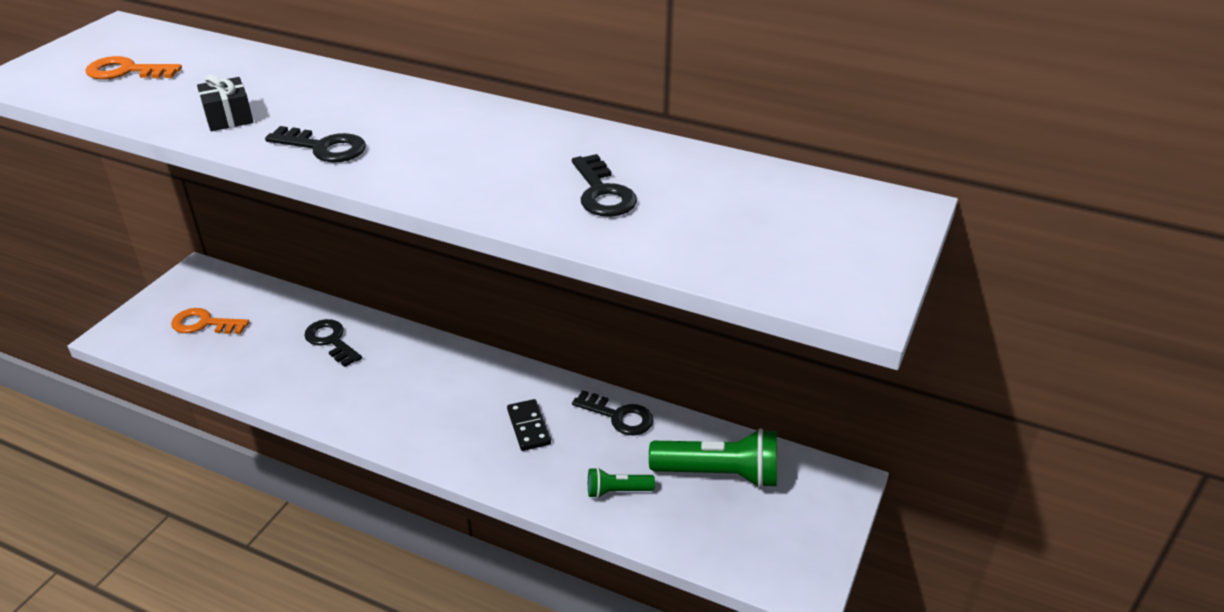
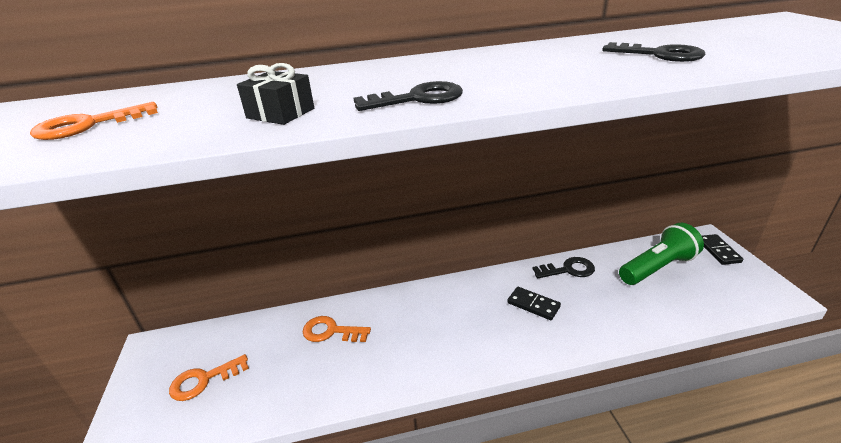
camera: 35 degrees left, 5 degrees down
black key [304,319,362,367] -> orange key [303,316,371,342]
green flashlight [588,467,655,498] -> none
none -> black domino [702,234,743,265]

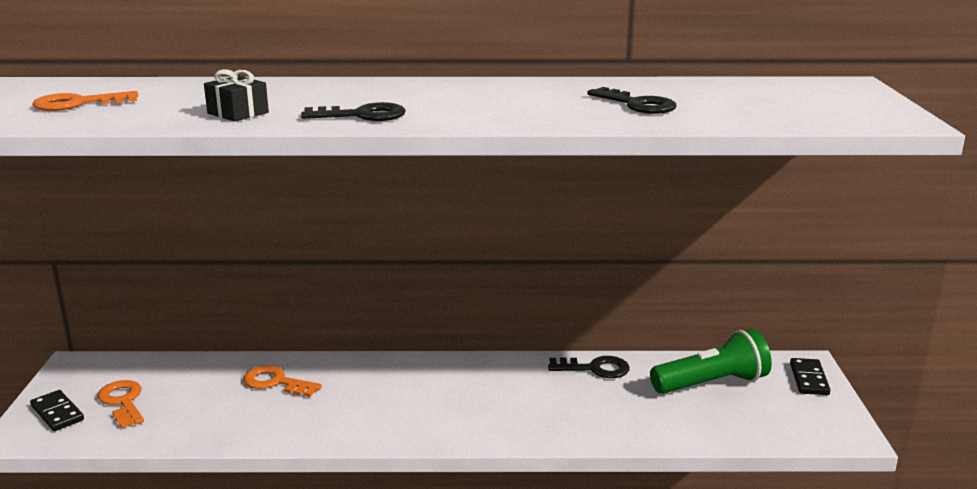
camera: 10 degrees right, 10 degrees down
orange key [169,354,249,401] -> orange key turned 75 degrees clockwise [97,380,144,428]
black domino [507,287,561,320] -> black domino moved to [30,390,84,431]

